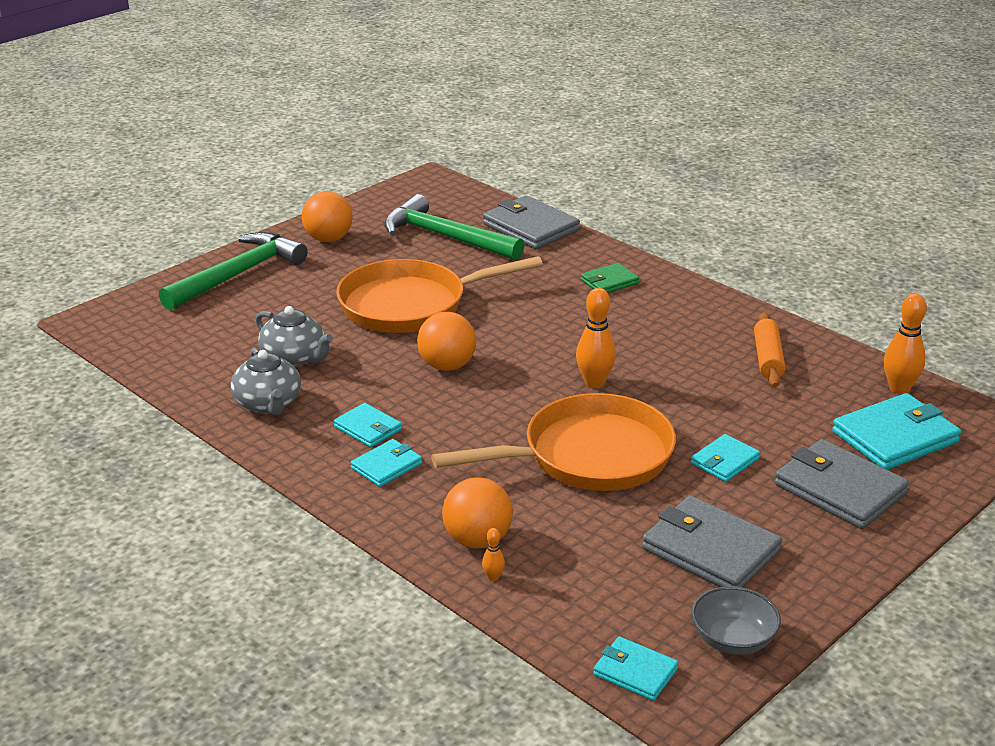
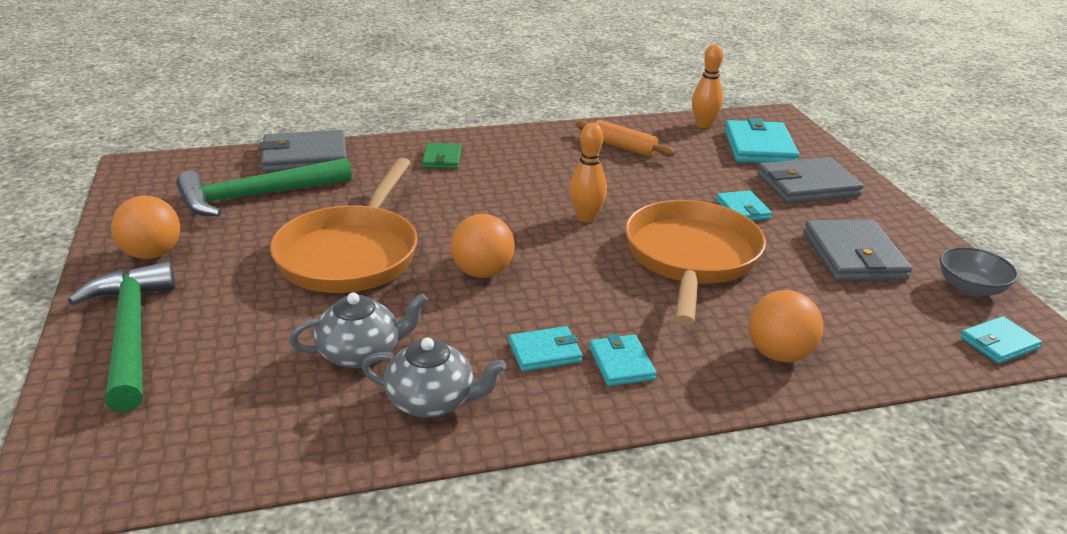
camera: 60 degrees left, 0 degrees up
orange bowling pin [482,528,505,581] -> none
grey wallet [642,495,782,588] -> grey wallet turned 75 degrees counterclockwise [804,219,912,281]

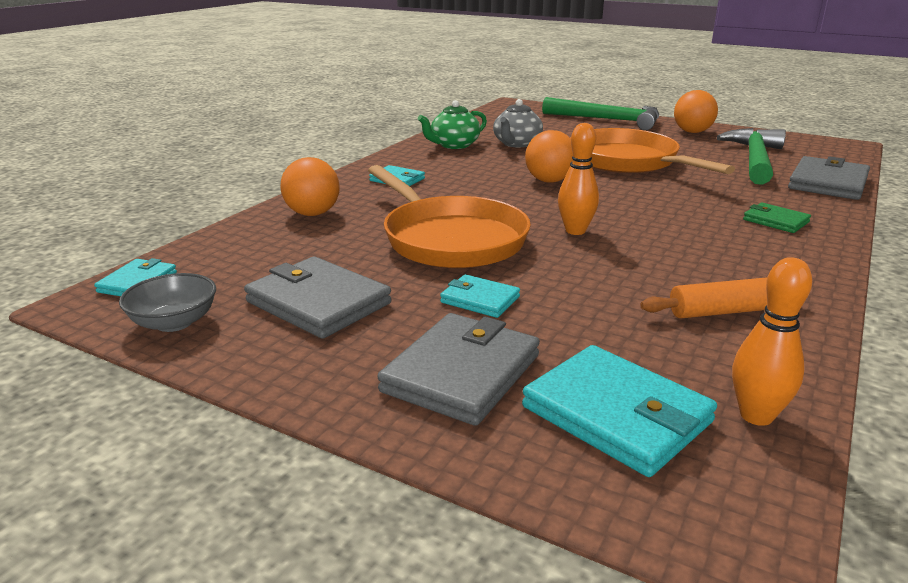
camera: 135 degrees right, 5 degrees down
grey teapot [362,337,506,418] -> green teapot [418,100,487,149]
turquoise wallet [509,326,583,371] -> none

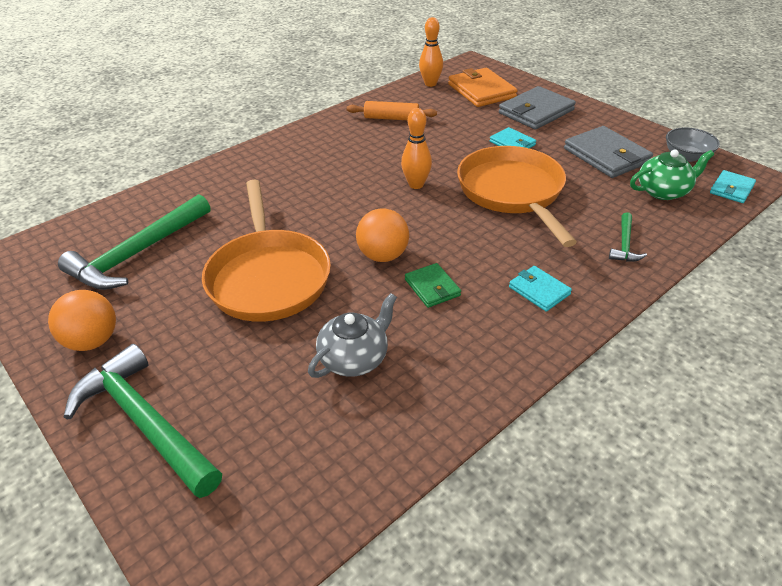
camera: 160 degrees left, 15 degrees up
orange ball [280,157,340,216] -> green hammer [609,212,647,262]
green teapot [418,100,487,149] -> green teapot moved to [630,149,714,200]
turquoise wallet [522,345,717,477] -> orange wallet [448,68,518,107]
green wallet [743,203,811,233] -> green wallet moved to [405,263,461,308]
grey wallet [788,156,870,200] -> none

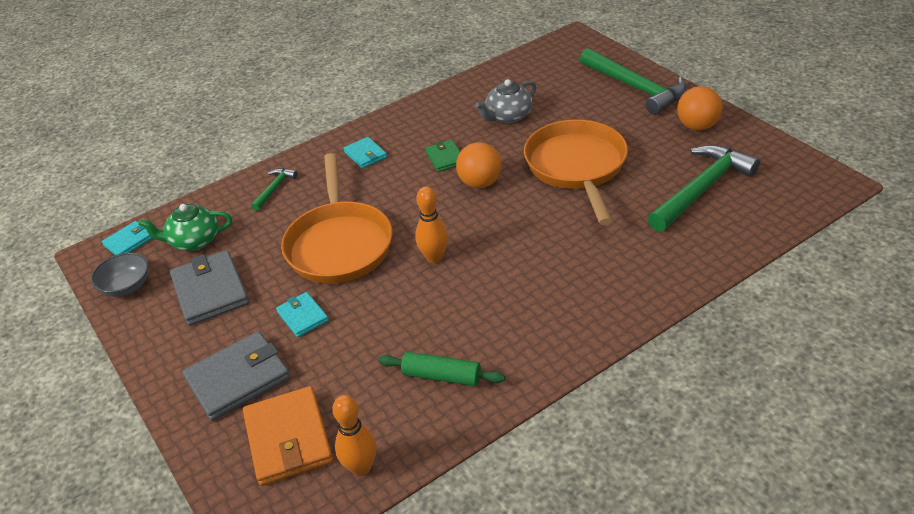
camera: 170 degrees left, 0 degrees up
orange rolling pin [346,101,437,120] -> green rolling pin [378,352,505,386]

